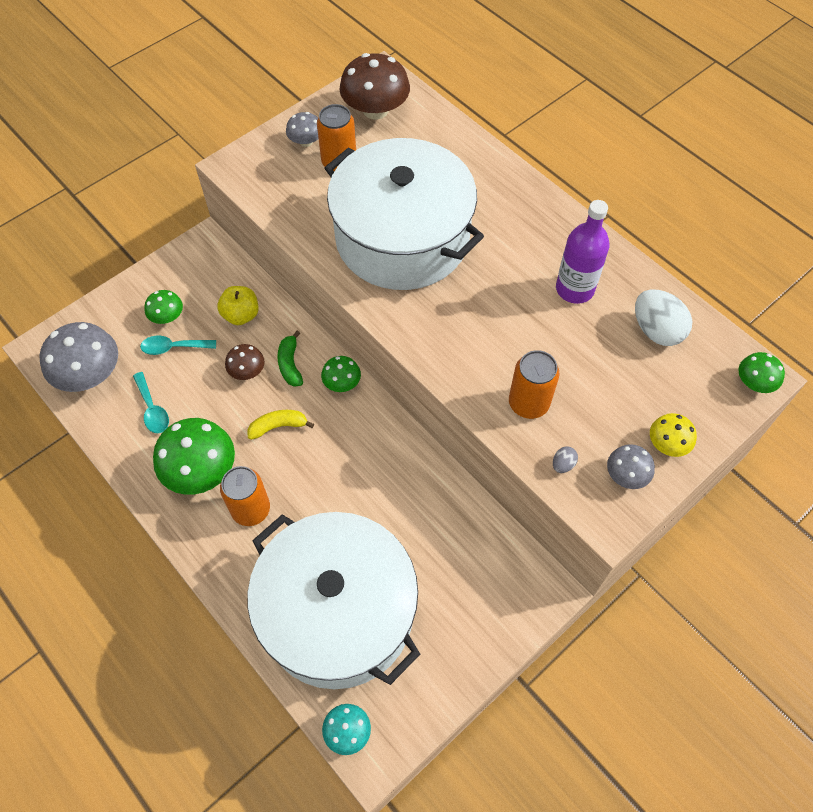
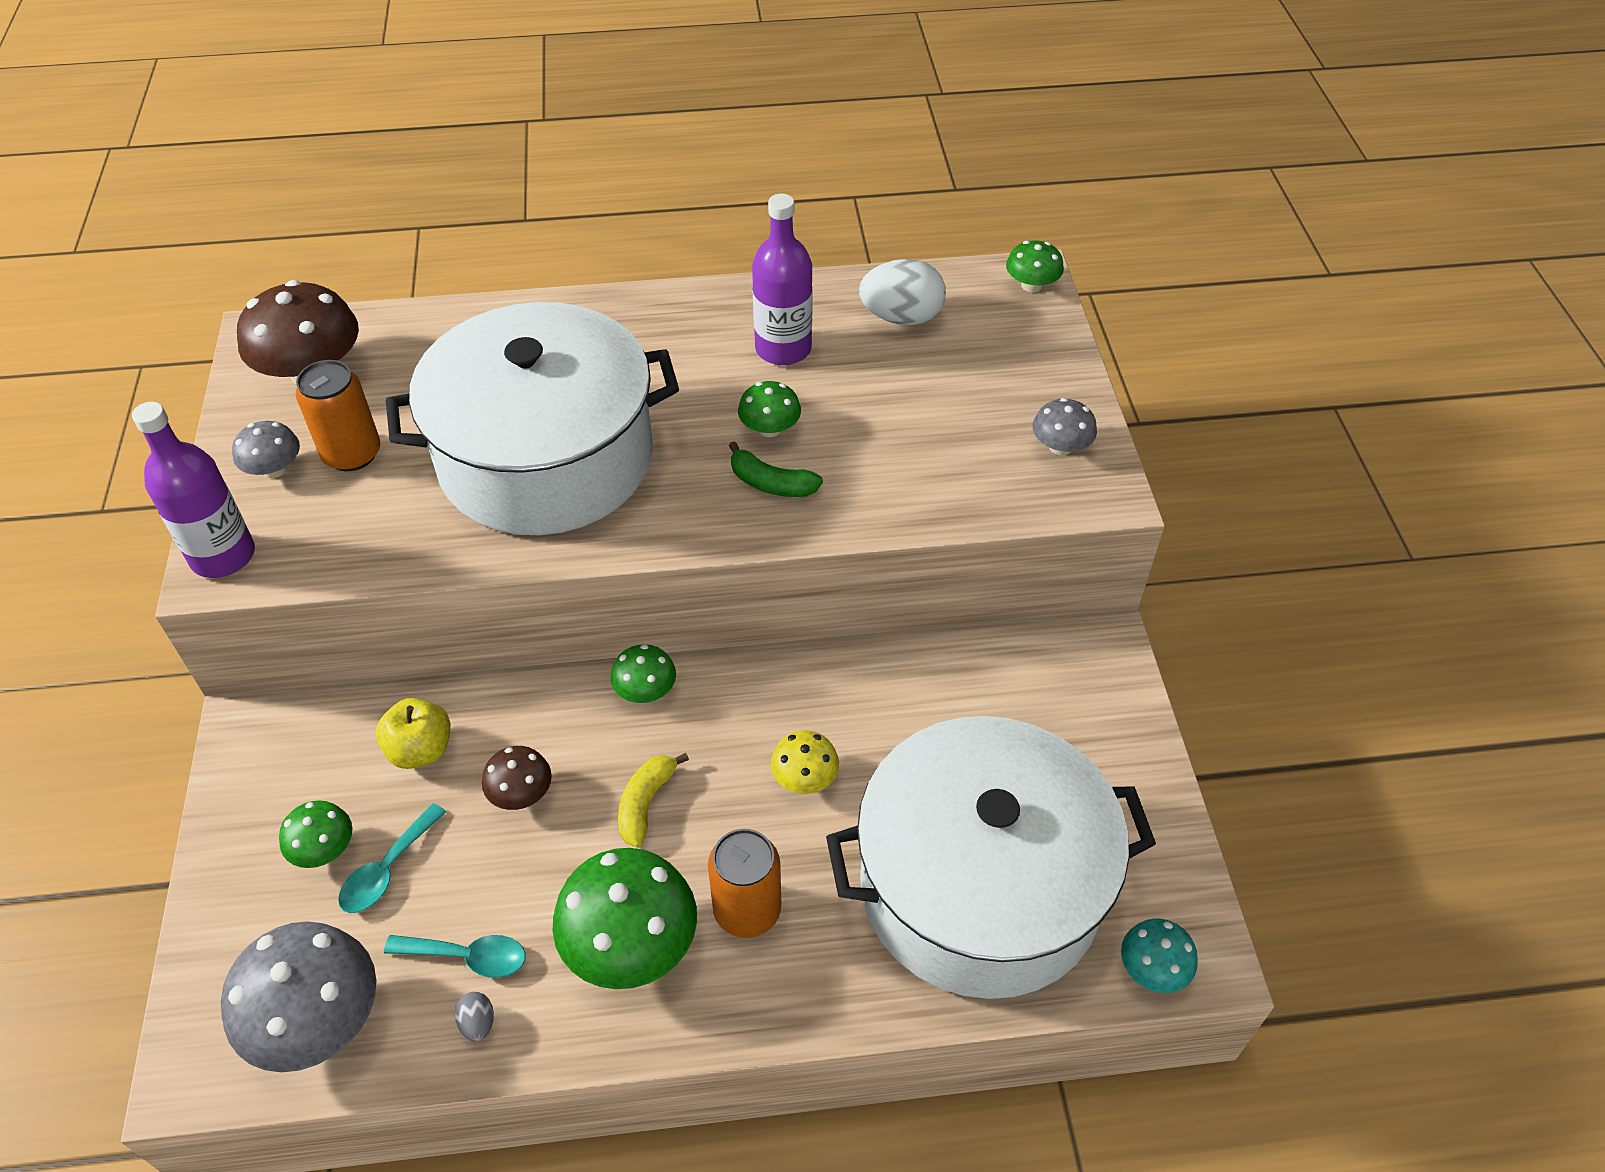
camera: 55 degrees left, 10 degrees down
green banana [277,331,303,387] -> green banana moved to [729,441,823,497]
orange can [509,350,560,419] -> none
grey egg [553,446,578,473] -> grey egg moved to [455,992,494,1041]
yellow mushroom [650,413,697,457] -> yellow mushroom moved to [771,730,839,794]
none -> purple bottle [132,402,255,578]
none -> green mushroom [738,381,801,437]

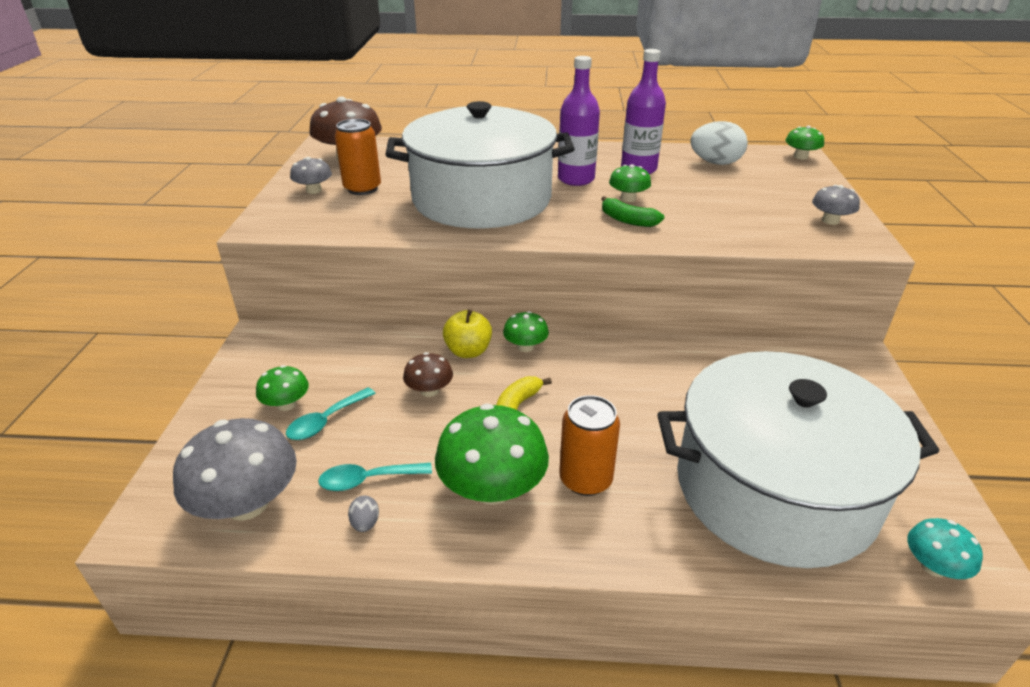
camera: 10 degrees right, 15 degrees down
purple bottle [132,402,255,578] -> purple bottle moved to [558,56,600,186]
yellow apple [376,698,450,769] -> yellow apple moved to [443,309,492,358]
turquoise spoon [384,935,526,978] -> turquoise spoon turned 150 degrees clockwise [318,463,432,491]
yellow mushroom [771,730,839,794] -> none

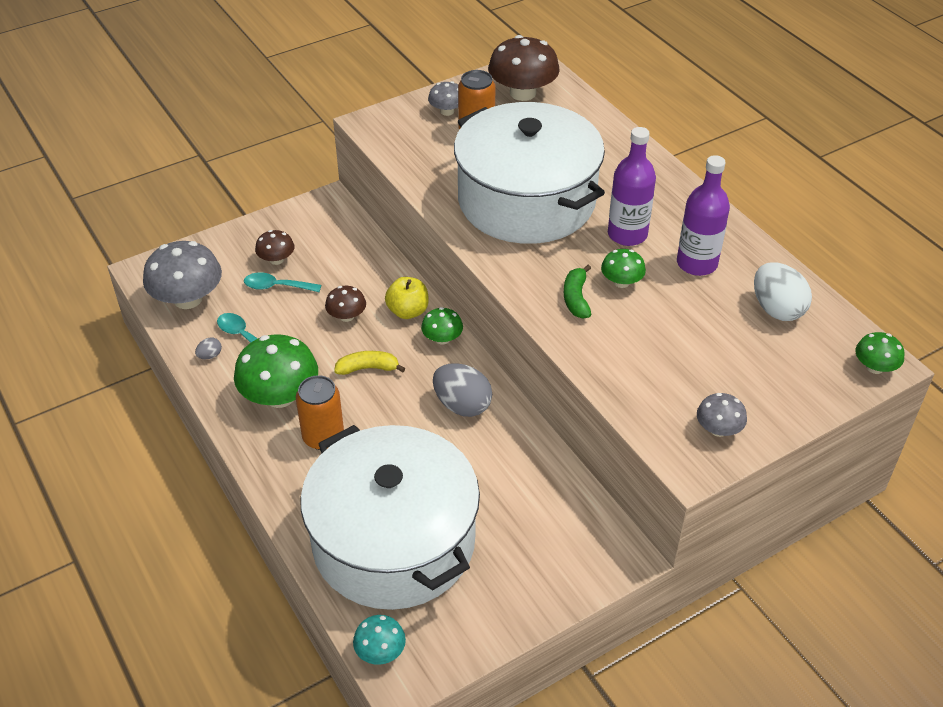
camera: 55 degrees right, 10 degrees up
green mushroom [256,365,309,411] -> brown mushroom [255,230,294,265]
none -> grey egg [433,364,492,417]

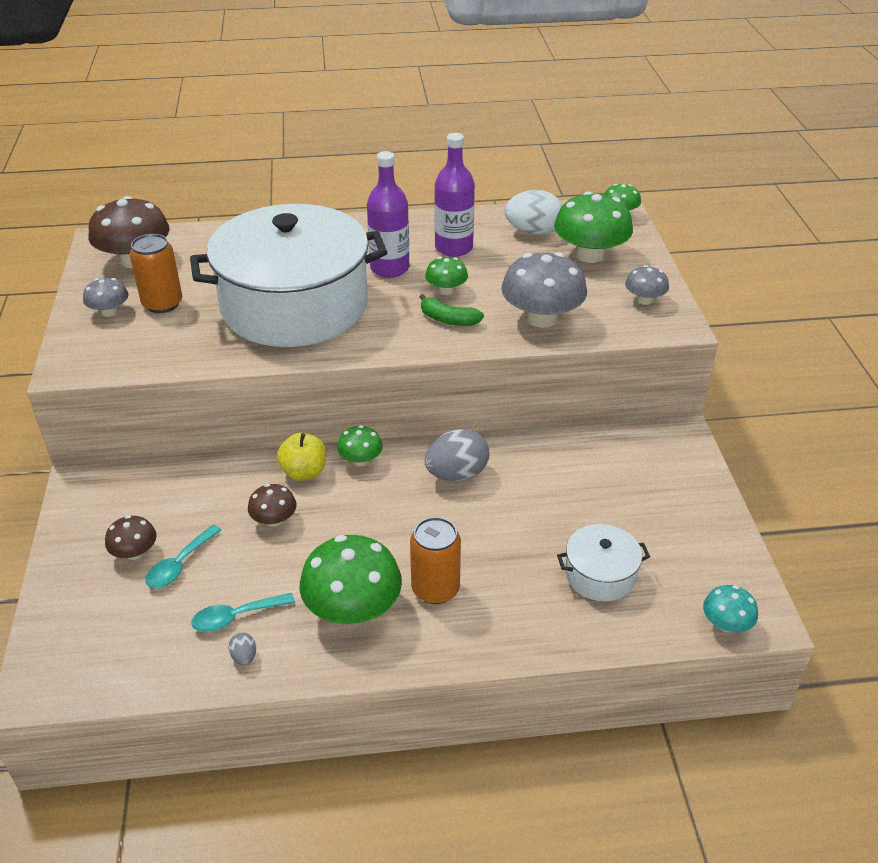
camera: 65 degrees left, 5 degrees down
grey mushroom [143,241,222,309] -> grey mushroom moved to [501,252,587,328]
white pot [300,425,480,610] -> white pot [557,524,650,601], size x0.41
yellow banana [334,351,405,375] -> none
none -> green mushroom [554,191,633,263]

